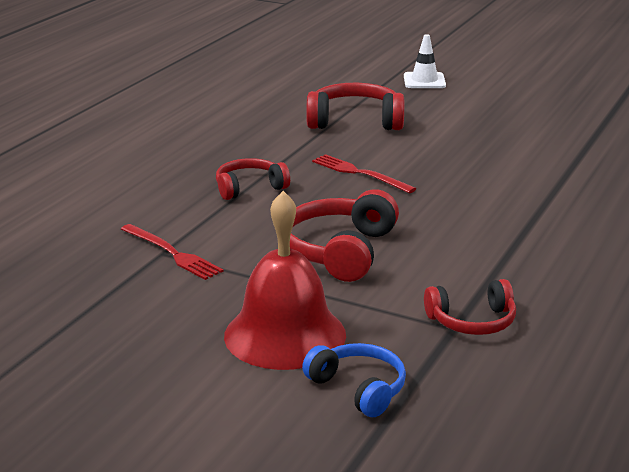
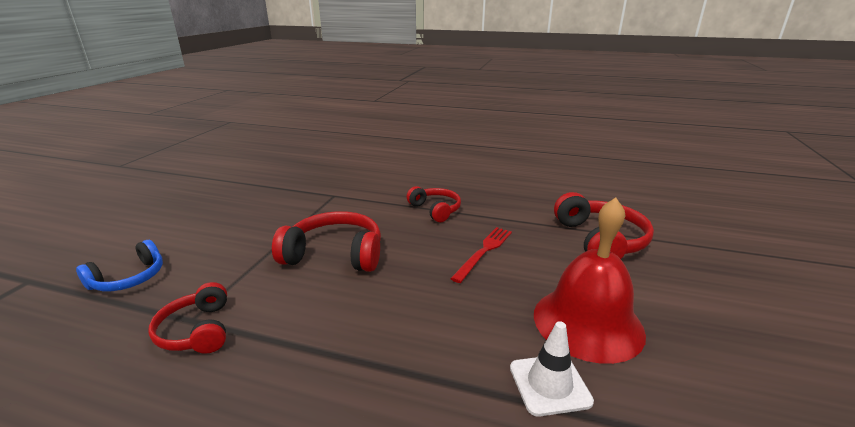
camera: 80 degrees right, 0 degrees up
red fork [121,224,224,280] -> none
red bell [224,191,346,370] -> red bell moved to [534,198,646,364]
white traffic cone [404,34,446,88] -> white traffic cone moved to [510,321,594,417]

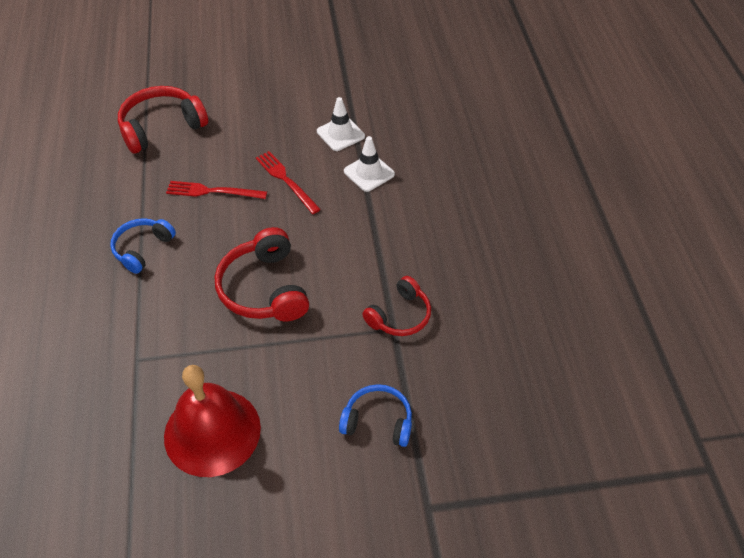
camera: 115 degrees left, 25 degrees up
red headphones [407,186,461,222] -> blue headphones [110,218,176,274]
red bell [534,198,646,364] -> red bell moved to [164,365,261,477]
none -> red fork [256,151,321,214]
none -> white traffic cone [344,136,395,192]

